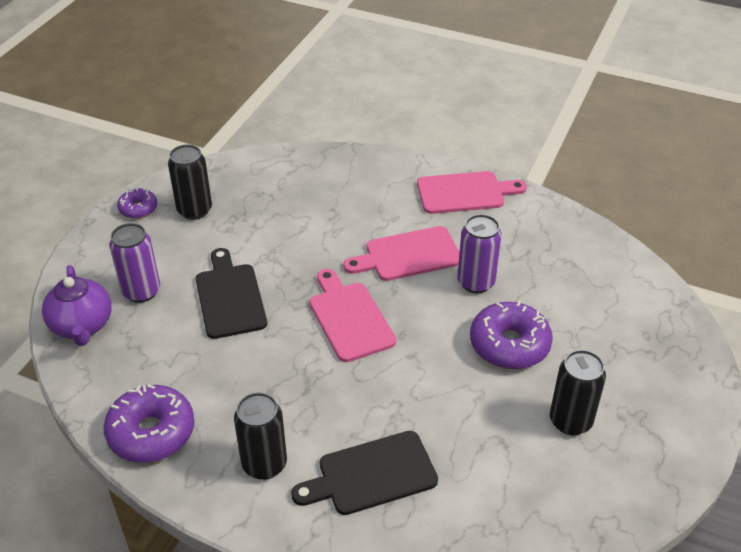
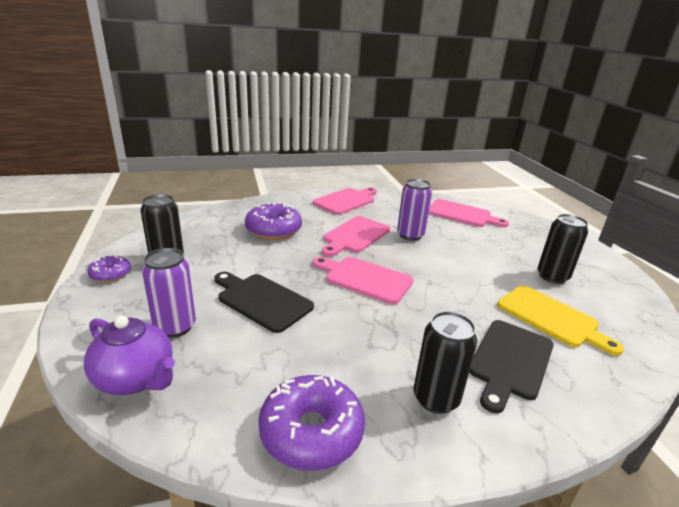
camera: 40 degrees left, 15 degrees down
purple donut [470,301,553,369] -> purple donut moved to [245,202,302,240]
none -> pink cutting board [429,199,509,227]
none -> yellow cutting board [497,285,624,356]

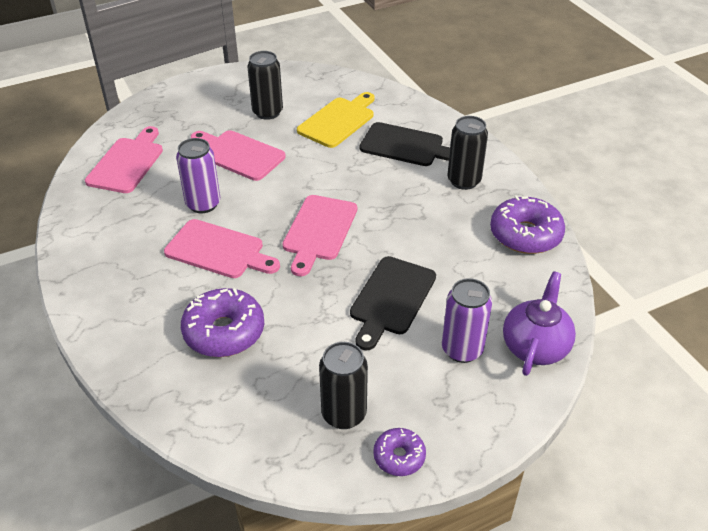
camera: 100 degrees left, 15 degrees up
pink cutting board [313,187,377,215] -> pink cutting board moved to [191,130,286,181]

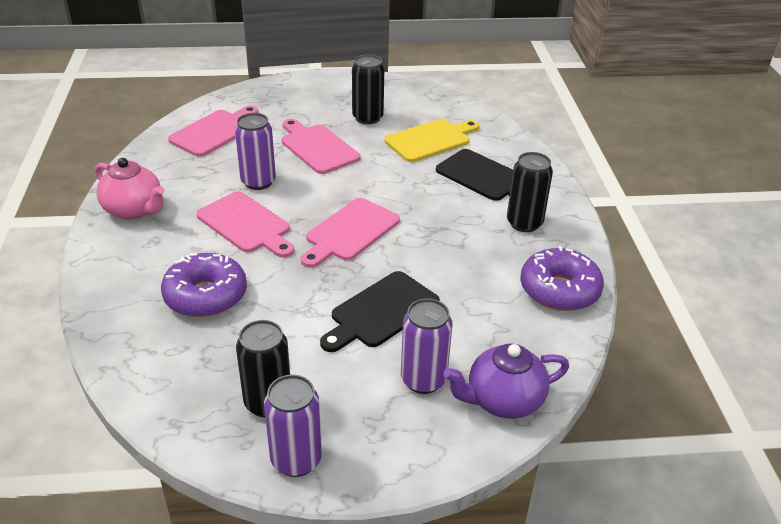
camera: 20 degrees right, 5 degrees down
purple donut [373,428,426,476] -> purple can [264,374,322,477]
purple teapot [503,271,576,376] -> purple teapot turned 150 degrees counterclockwise [443,343,569,419]
none -> pink teapot [95,158,164,220]

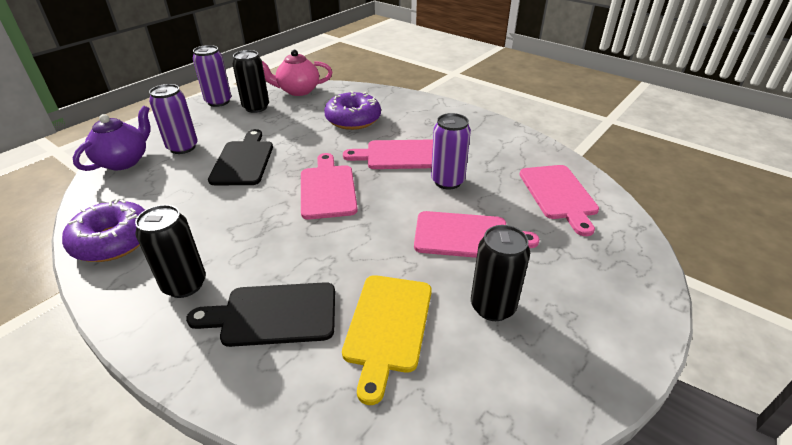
camera: 135 degrees right, 0 degrees up
pink teapot [95,158,164,220] -> pink teapot moved to [262,50,332,96]

